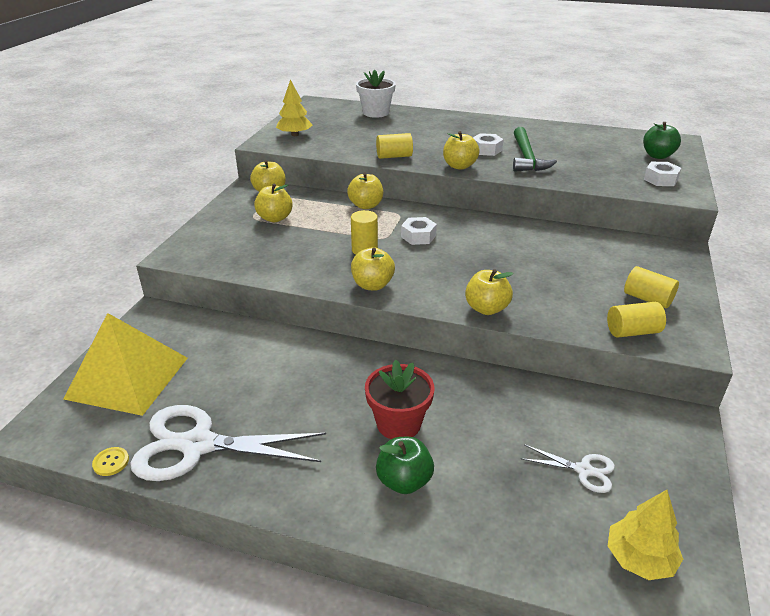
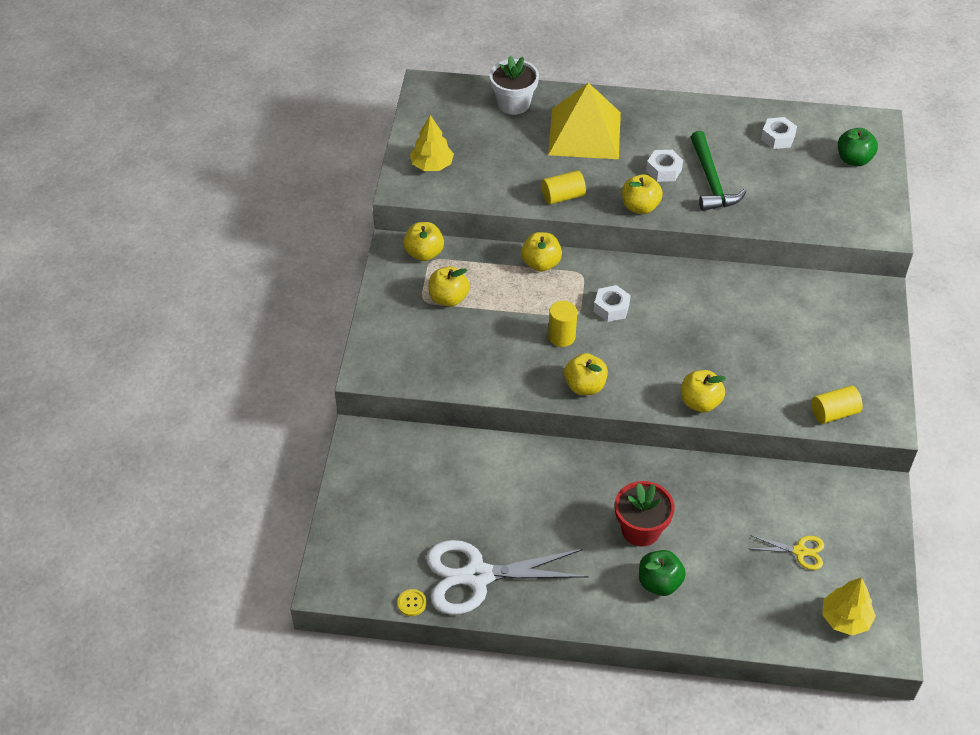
camera: 10 degrees left, 15 degrees up
yellow pyramid [63,313,188,416] -> yellow pyramid moved to [548,83,621,159]
white scissors [520,444,615,493] -> yellow scissors [750,535,824,570]
yellow cylinder [624,266,679,308] -> none
white nut [644,162,681,186] -> white nut moved to [761,117,797,149]

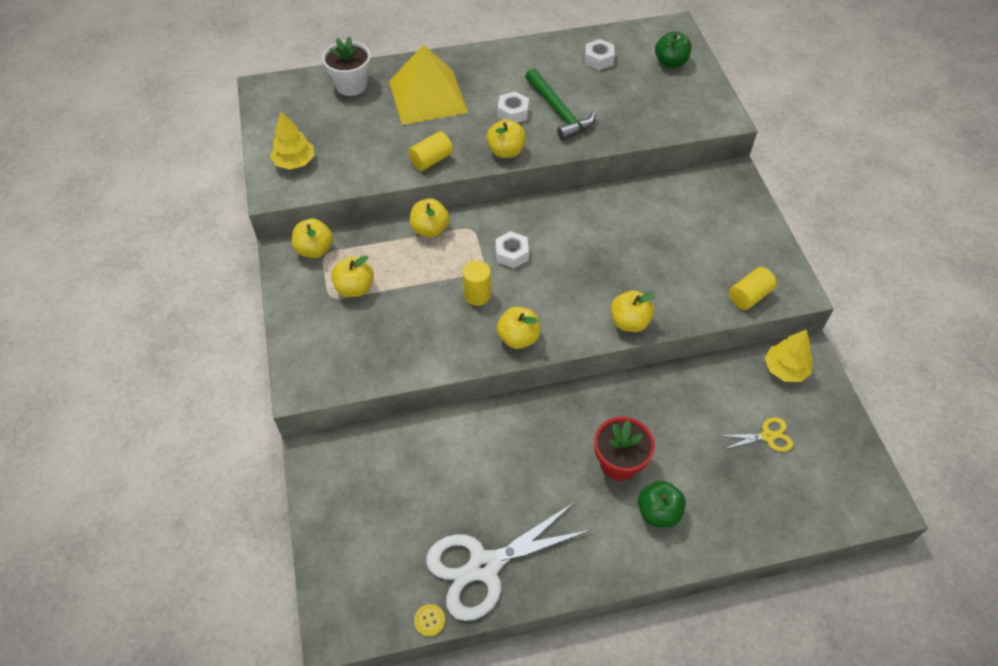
camera: 20 degrees left, 5 degrees up
yellow tree [822,577,876,635] -> yellow tree moved to [765,329,812,382]

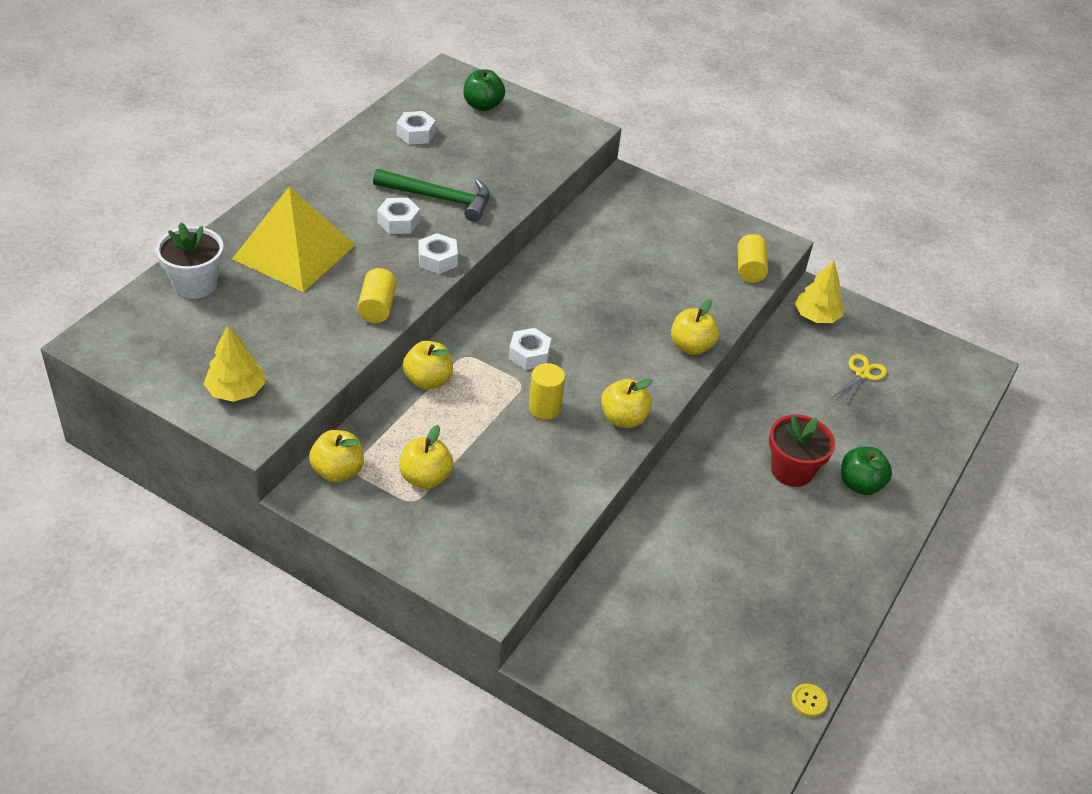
camera: 50 degrees left, 10 degrees down
white scissors [426,502,592,621] -> none
yellow apple [486,119,526,158] -> white nut [418,233,458,274]

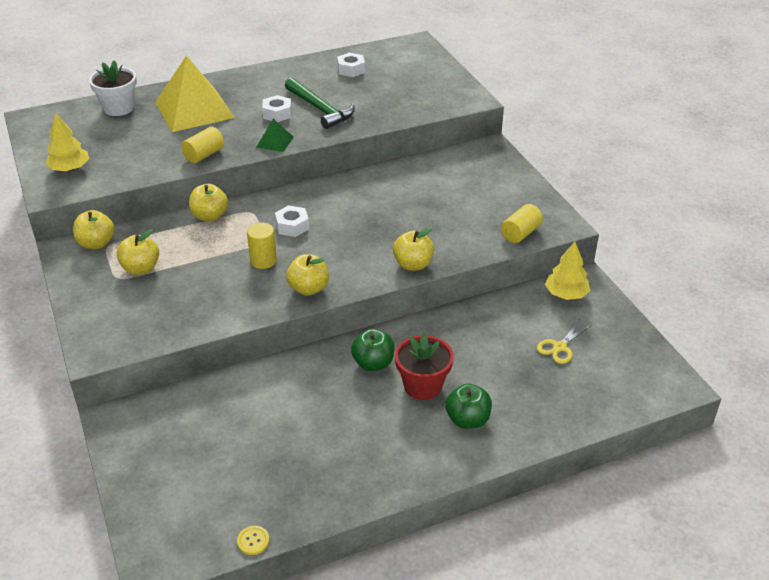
camera: 40 degrees right, 5 degrees down
white nut [418,233,458,274] -> green pyramid [257,119,294,152]
green apple [463,69,505,111] -> green apple moved to [351,329,395,371]
yellow scissors [833,354,887,404] -> yellow scissors turned 150 degrees clockwise [537,320,592,364]

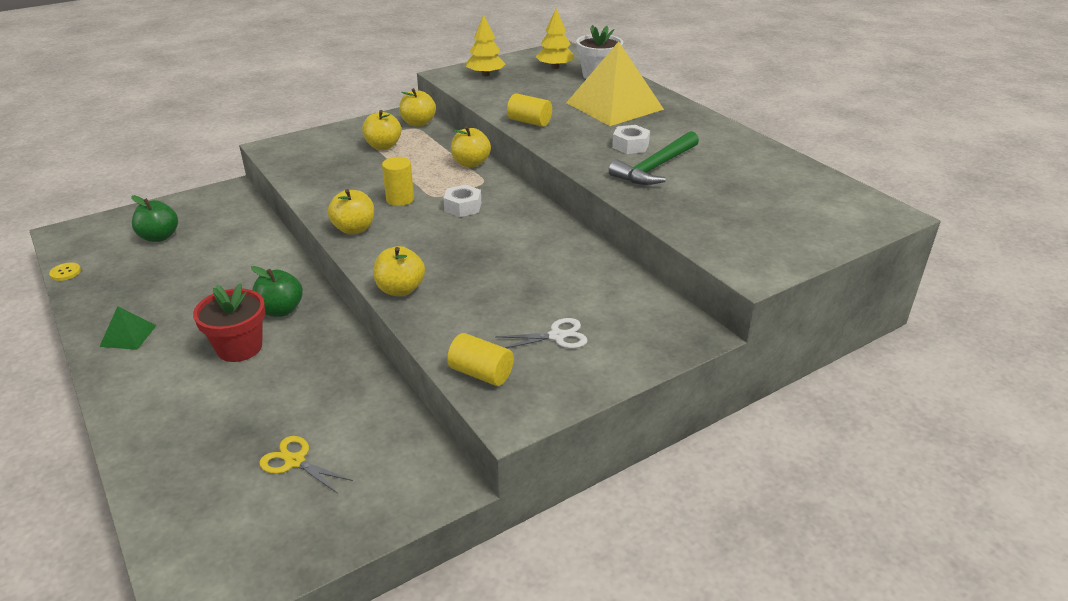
camera: 80 degrees right, 5 degrees down
green pyramid [257,119,294,152] -> green pyramid moved to [99,306,157,350]
white nut [337,53,365,77] -> none
green apple [445,384,492,429] -> green apple moved to [131,195,178,242]
yellow tree [545,242,590,300] -> yellow tree moved to [536,9,574,69]
none -> white scissors [495,318,588,348]

